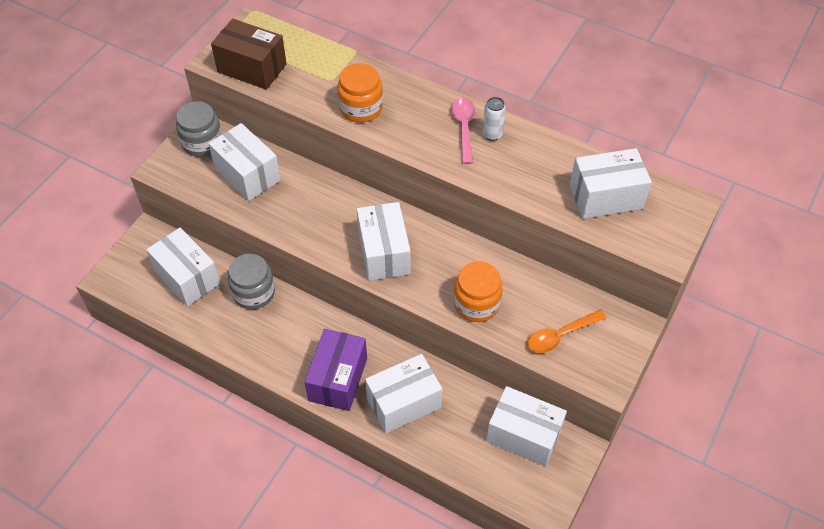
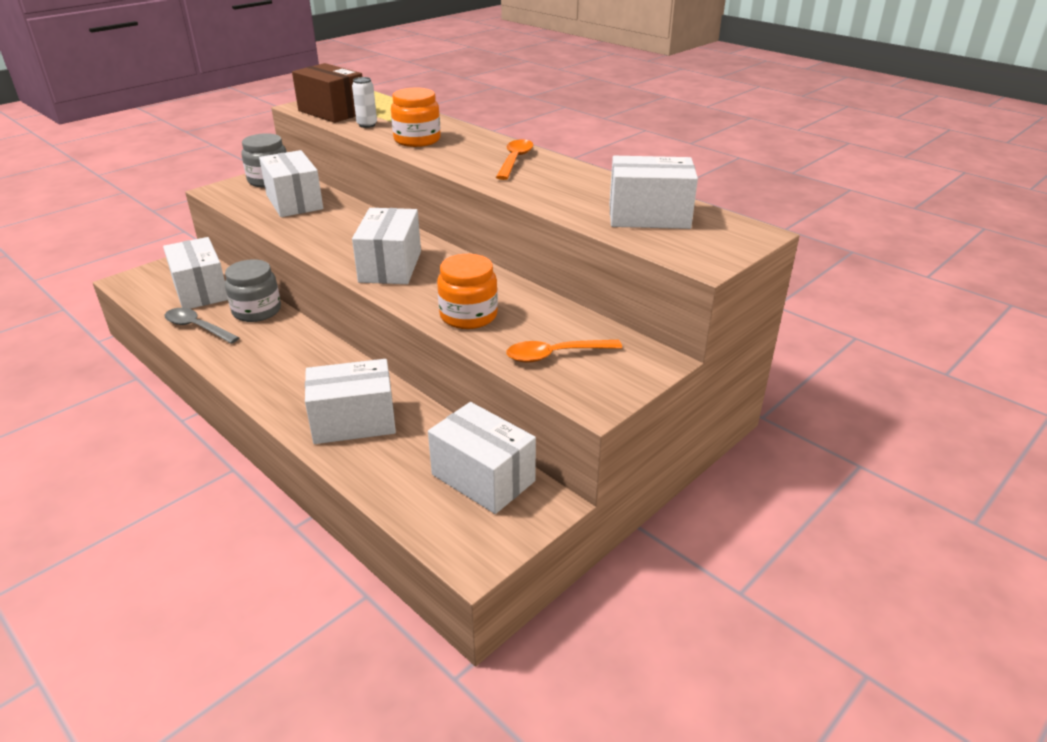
camera: 15 degrees right, 20 degrees down
purple box [305,329,367,411] -> none
pink spoon [451,97,475,164] -> orange spoon [496,139,533,180]
white can [483,97,506,141] -> white can moved to [352,77,377,128]
none -> grey spoon [165,308,240,344]

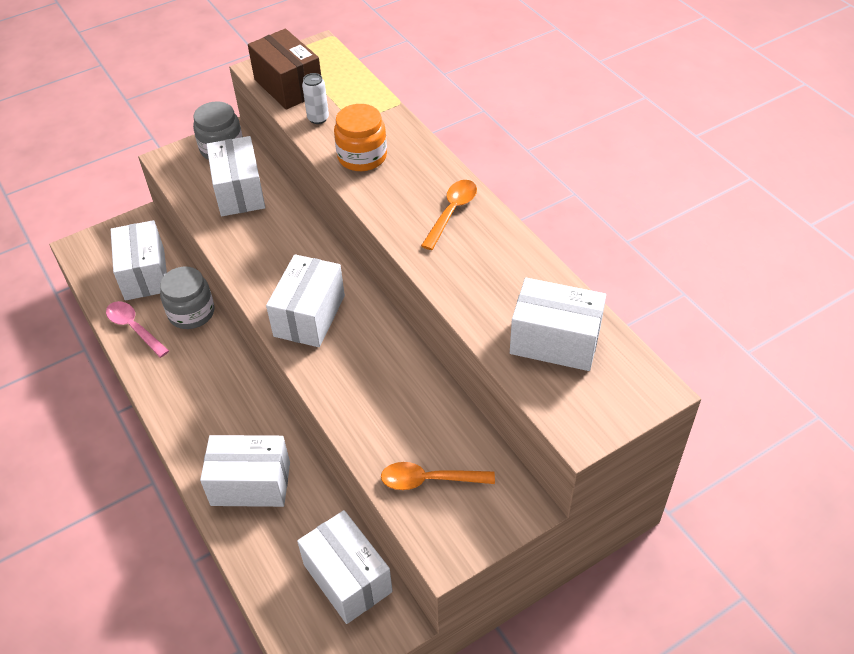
camera: 15 degrees right, 15 degrees up
grey spoon [165,308,240,344] -> pink spoon [106,301,169,358]
orange jar [437,254,498,329] -> none

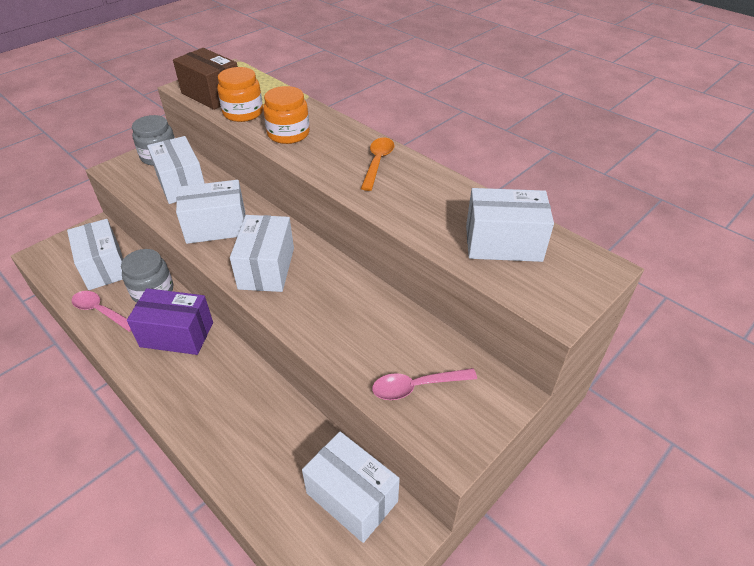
camera: 15 degrees left, 5 degrees down
white box [200,435,290,507] -> white box moved to [176,180,245,244]
white can [302,73,329,124] -> orange jar [217,67,263,122]
orange spoon [381,462,495,490] -> pink spoon [372,368,477,400]
none -> purple box [127,288,213,355]

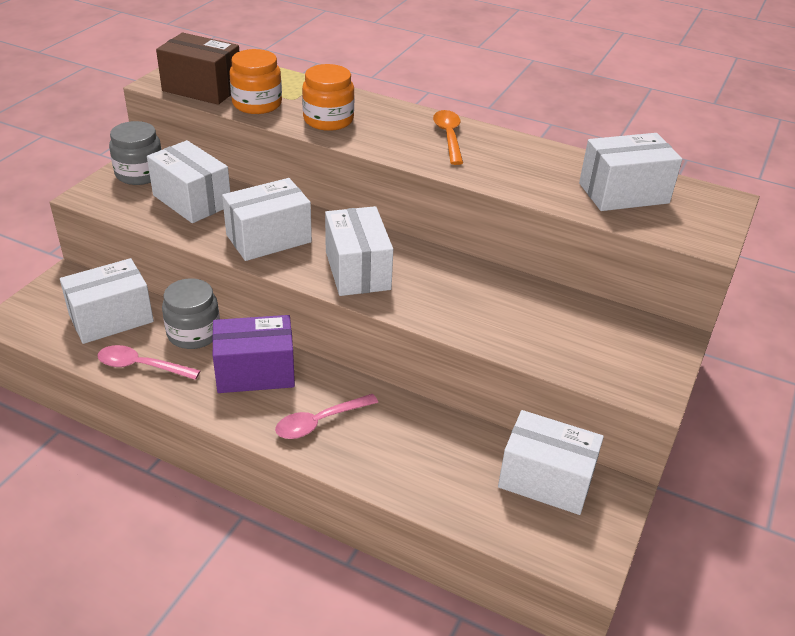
camera: 20 degrees left, 5 degrees down
white box [67,219,123,290] -> white box turned 75 degrees counterclockwise [60,258,154,344]
pink spoon [372,368,477,400] -> pink spoon moved to [275,394,378,439]

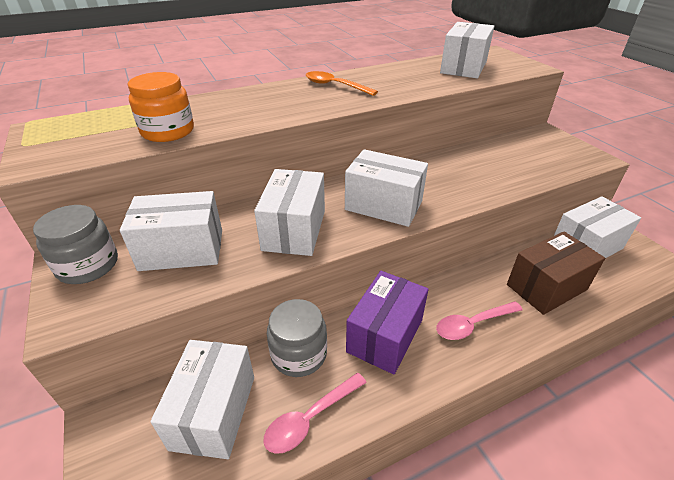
camera: 50 degrees left, 0 degrees up
brown box [156,33,239,105] -> brown box moved to [507,232,605,315]
pink spoon [275,394,378,439] -> pink spoon turned 60 degrees clockwise [436,302,523,340]
orange jar [302,64,354,131] -> none

